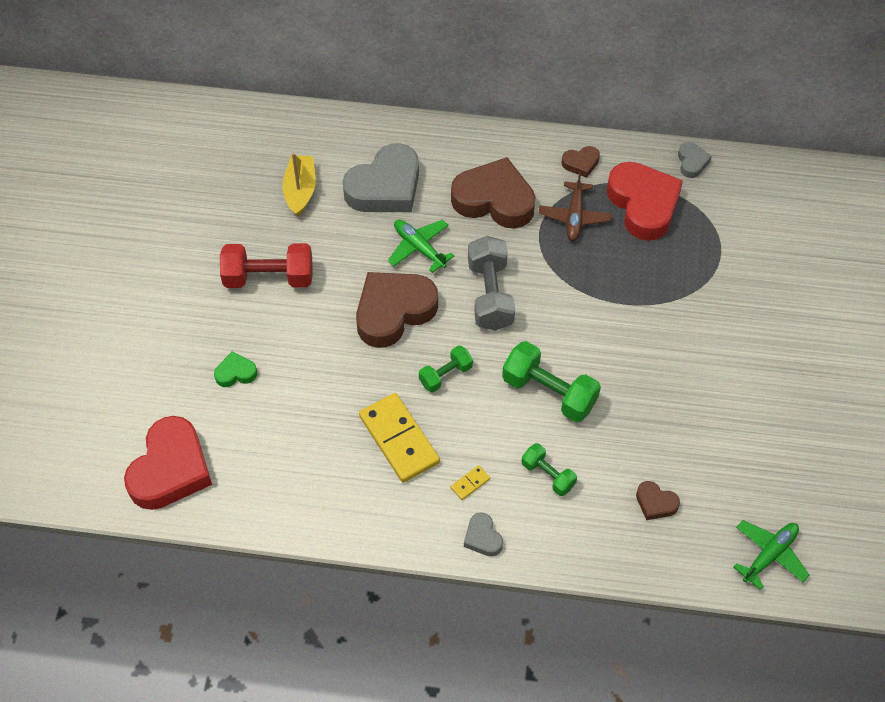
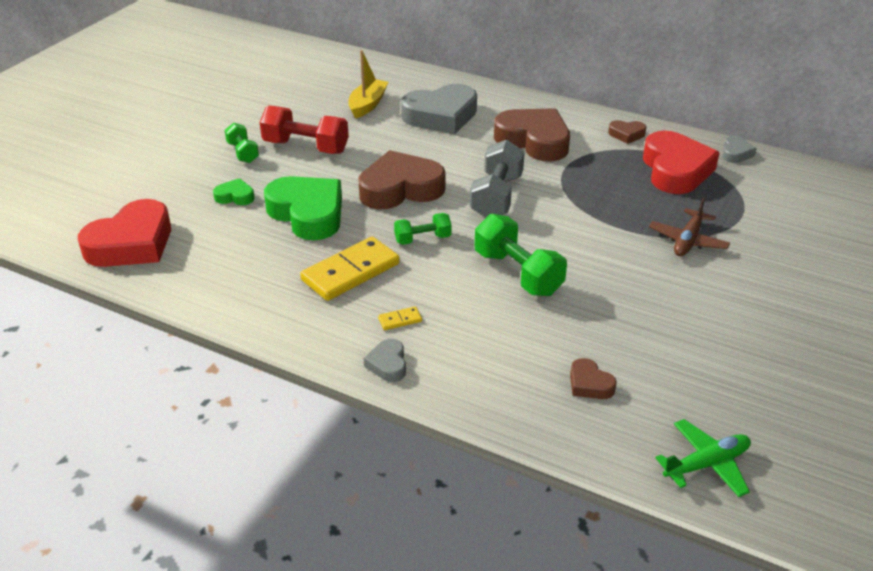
camera: 20 degrees right, 20 degrees down
yellow domino [359,393,440,483] -> yellow domino turned 60 degrees clockwise [300,236,400,301]
green plane [388,219,454,273] -> none
green dumbbell [521,443,577,496] -> green dumbbell moved to [225,123,259,163]
brown plane [539,171,612,241] -> brown plane moved to [649,197,730,256]
none -> green heart [264,176,342,240]

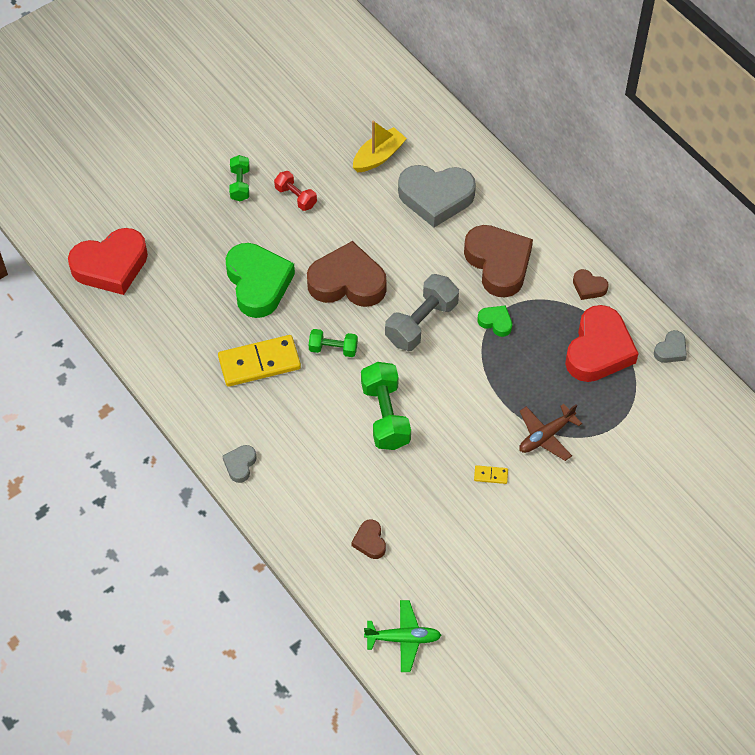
camera: 25 degrees right, 20 degrees up
green heart [213,178,255,205] -> green heart moved to [477,305,512,337]
red dumbbell [260,106,349,154] -> red dumbbell [274,171,317,211], size x0.58
yellow domino [378,306,422,330] -> yellow domino moved to [474,465,508,484]

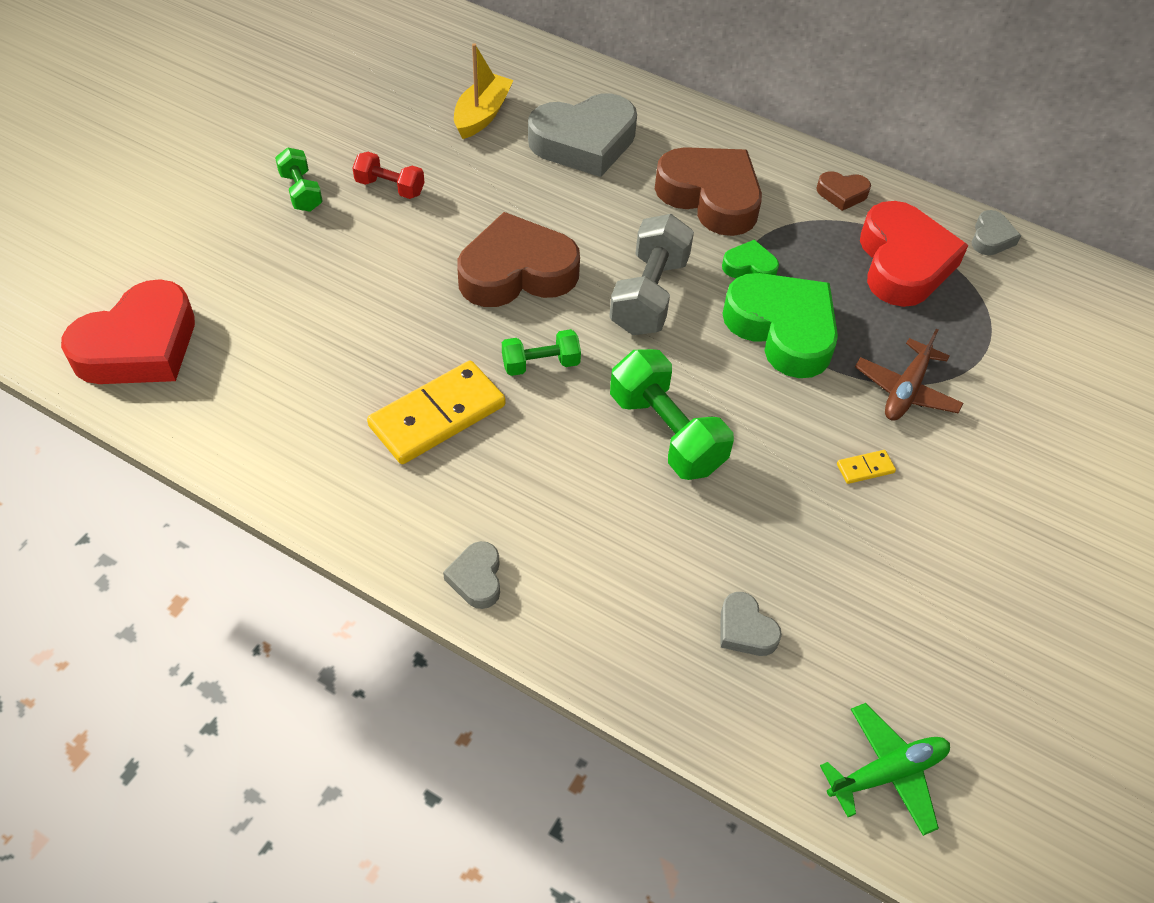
camera: 25 degrees left, 5 degrees down
green heart [226,243,295,318] -> green heart moved to [722,273,838,378]
brown heart [352,519,386,559] -> grey heart [721,592,782,656]

